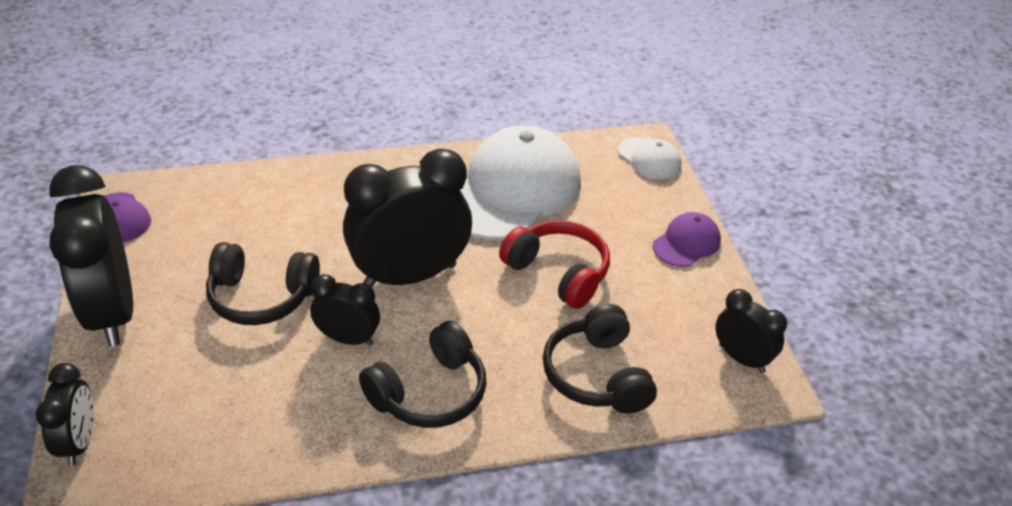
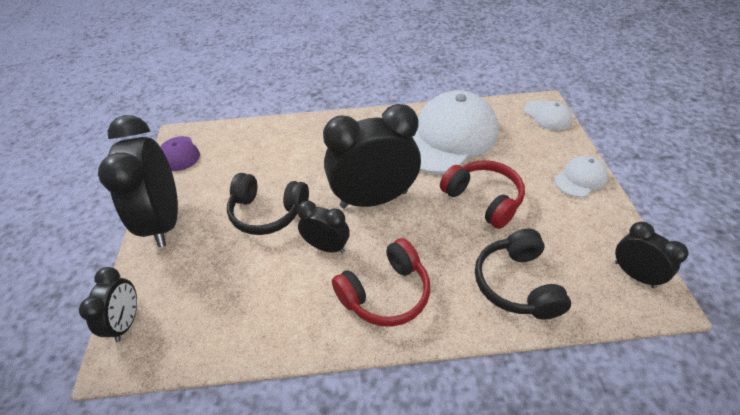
camera: 10 degrees right, 5 degrees up
black headphones [359,321,486,428] -> red headphones [332,238,430,327]
purple cap [653,212,721,267] -> white cap [555,155,608,197]

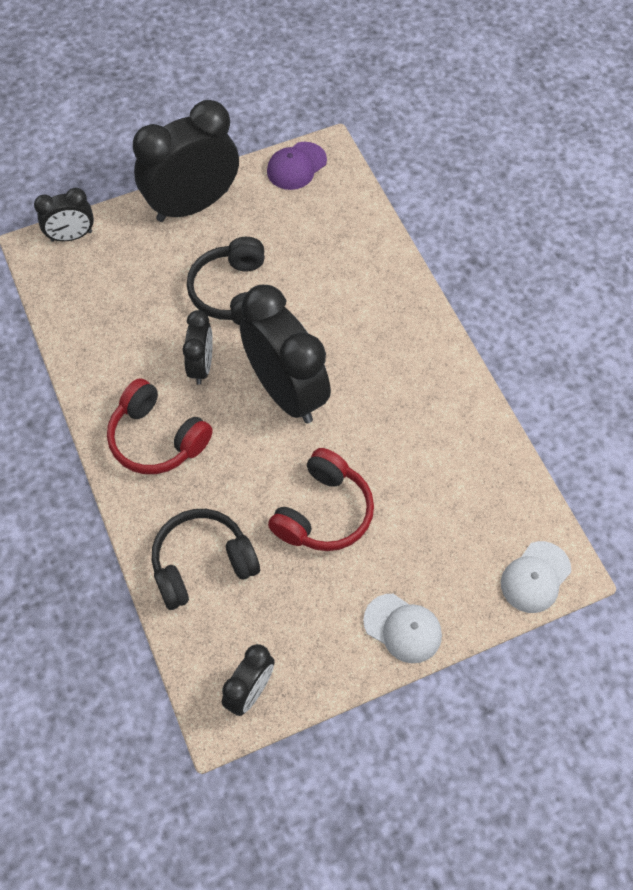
camera: 70 degrees right, 15 degrees up
white cap [412,90,498,174] -> none

